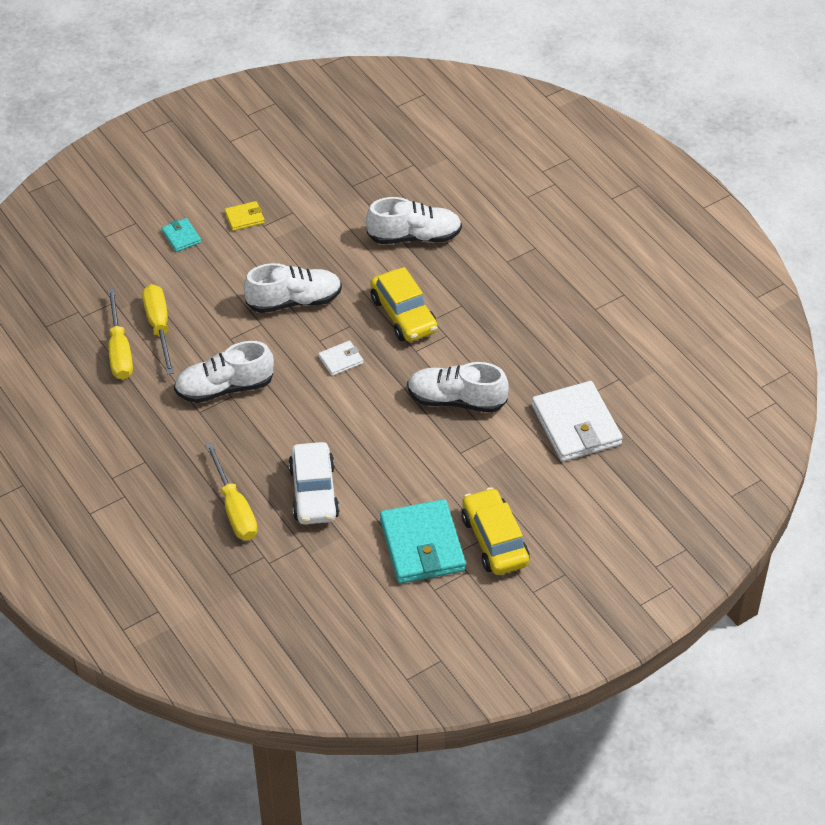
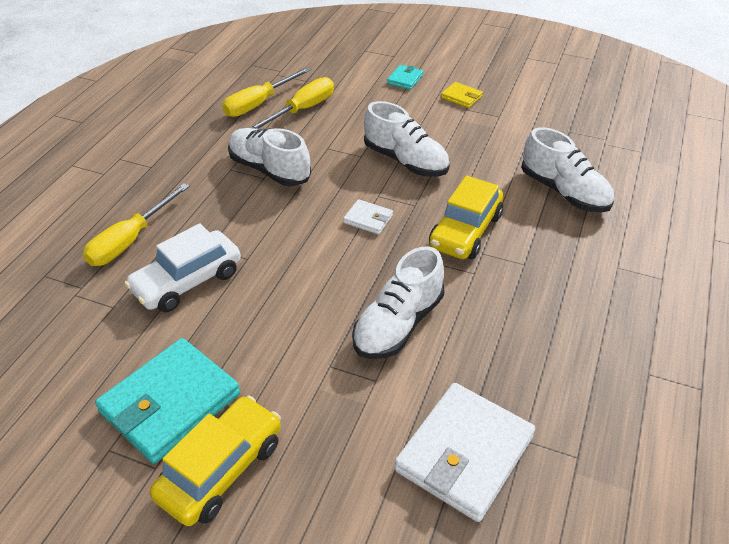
camera: 55 degrees right, 5 degrees down
white shoe [407,362,509,413] -> white shoe turned 120 degrees counterclockwise [352,246,444,359]

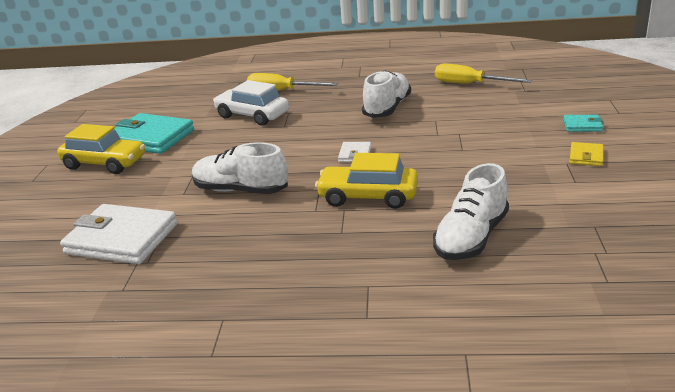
camera: 75 degrees right, 15 degrees down
yellow screwdriver [250,77,334,129] -> none
white shoe [364,101,450,177] -> none

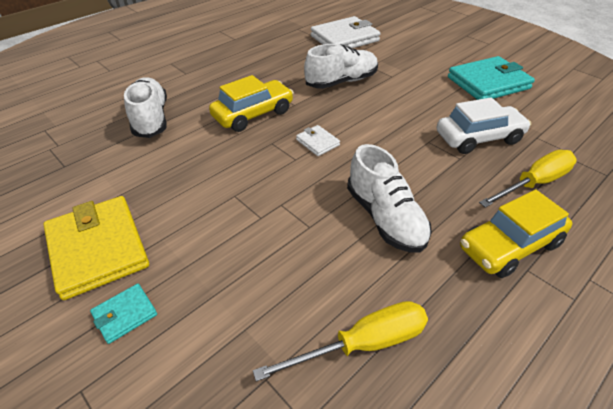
camera: 130 degrees right, 15 degrees up
yellow car [57,124,145,174] -> yellow car moved to [460,189,572,278]
yellow wallet [570,142,603,166] -> yellow wallet [43,196,149,300], size x2.15

